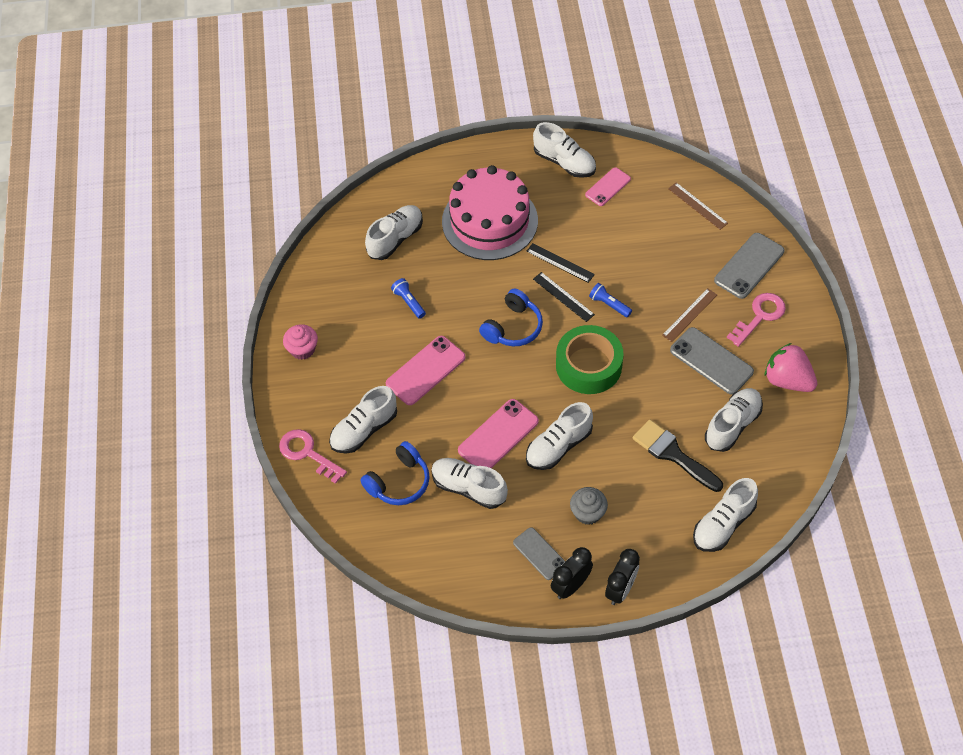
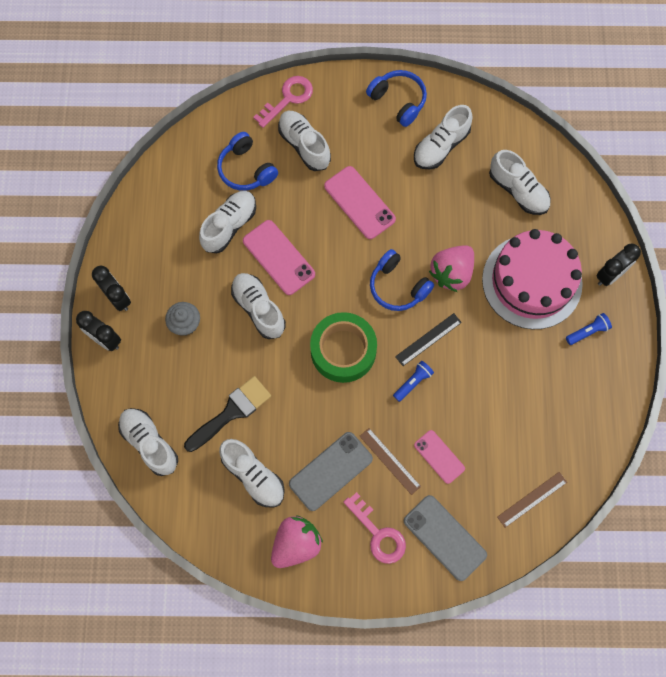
camera: 95 degrees right, 15 degrees up
pink cupcake [283,324,318,360] -> blue headphones [366,70,427,127]
blue flashlight [391,278,426,319] -> blue flashlight moved to [566,313,612,345]
grey phone [513,527,565,580] -> none
black ruler [526,243,595,283] -> none
white shoe [533,122,596,178] -> white shoe moved to [414,105,473,169]
pink phone [585,167,631,206] -> pink phone moved to [414,430,465,484]
none -> pink strawberry [429,245,474,292]
none -> black clock [596,244,641,286]

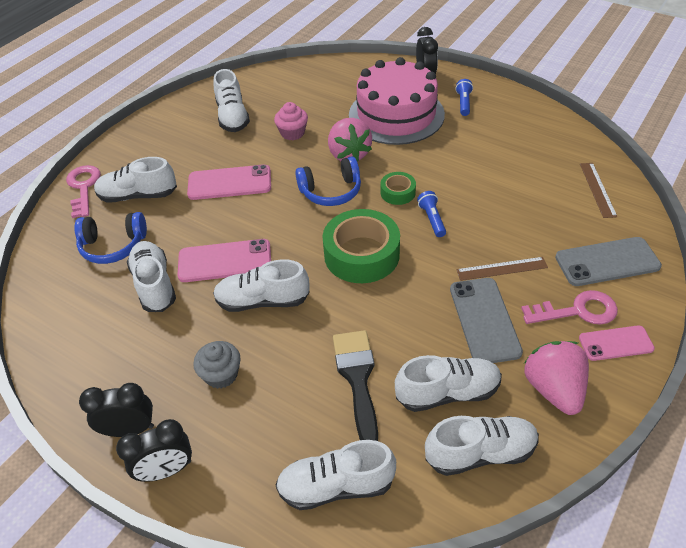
camera: 55 degrees left, 25 degrees down
blue headphones [366,70,427,127] -> none
black ruler [395,313,462,366] -> green tape [381,172,416,205]
pink phone [414,430,465,484] -> pink phone moved to [579,325,655,361]
white shoe [489,150,551,215] -> white shoe moved to [425,416,539,476]
none -> pink cupcake [274,102,308,140]

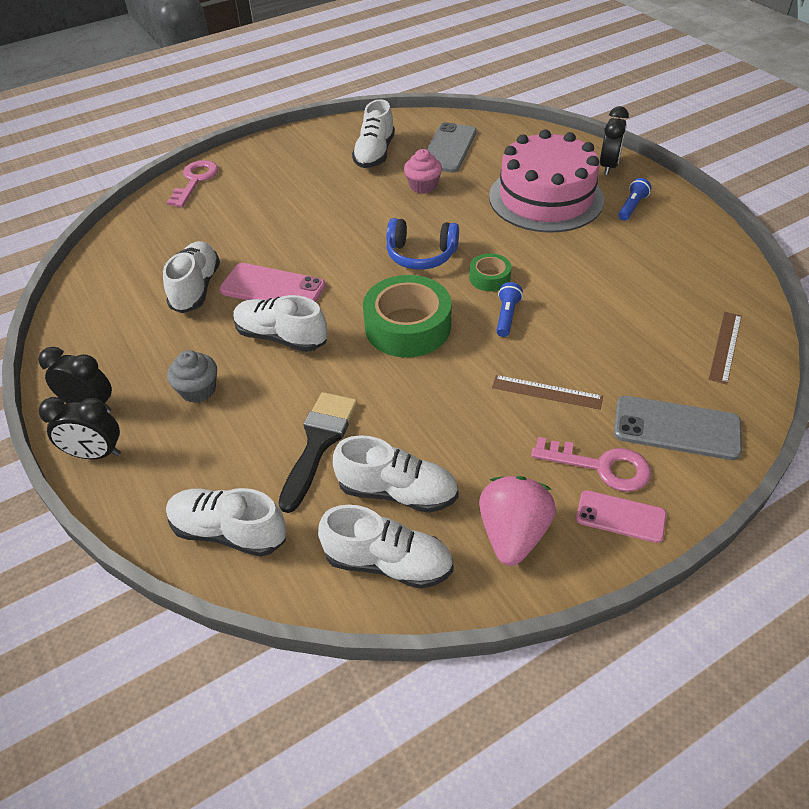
camera: 25 degrees right, 0 degrees up
blue headphones [74,212,147,264] -> none
white shoe [94,157,177,203] -> none
pink phone [187,164,271,200] -> none
pink strawberry [328,118,372,162] -> none
grey phone [450,278,523,363] -> grey phone moved to [426,122,477,172]

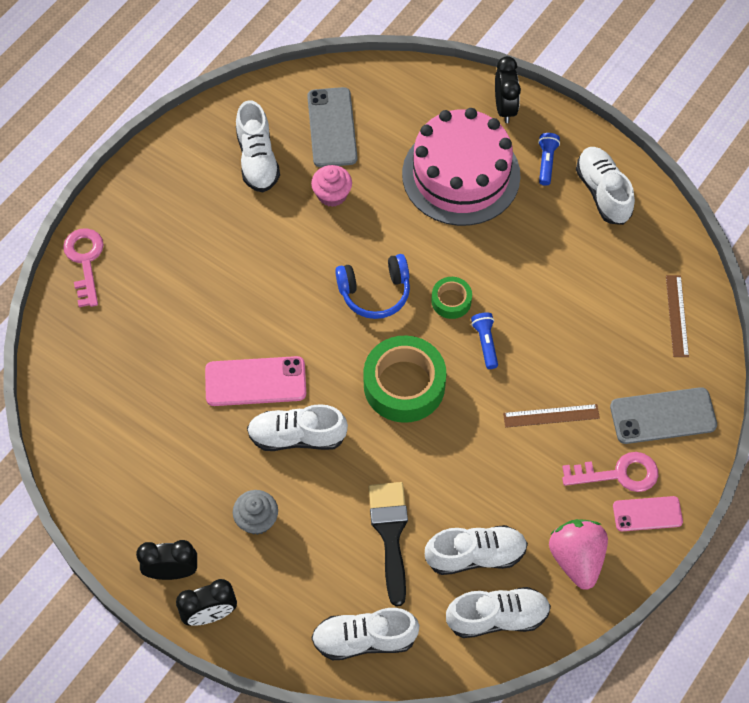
camera: 25 degrees left, 15 degrees up
white shoe [163,241,220,313] -> white shoe moved to [576,147,635,225]

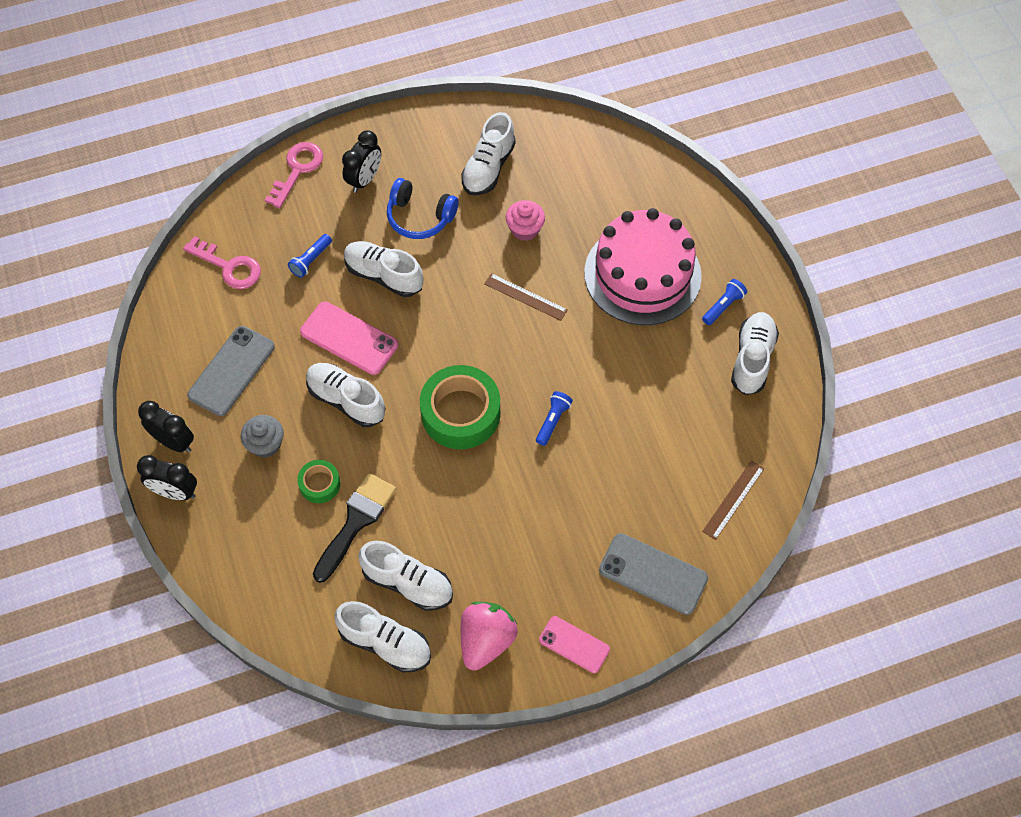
camera: 35 degrees right, 0 degrees up
grey phone [307,87,357,167] -> grey phone moved to [188,326,275,416]
white shoe [311,608,419,660] -> white shoe moved to [344,241,423,297]
blue headphones [335,254,410,319] -> blue headphones moved to [387,178,458,239]
green tape [431,277,472,319] -> green tape moved to [297,460,340,503]
black clock [495,56,521,123] -> black clock moved to [342,130,381,193]
brown ruler [503,404,600,428] -> brown ruler moved to [484,273,568,321]
pink key [562,452,658,492] -> pink key moved to [183,236,261,289]
none -> blue flashlight [288,234,332,278]

